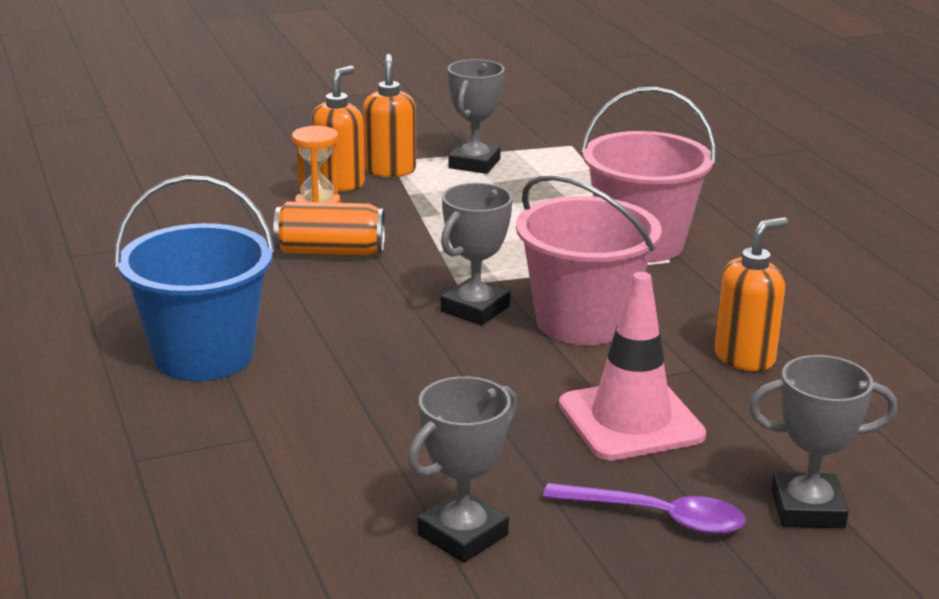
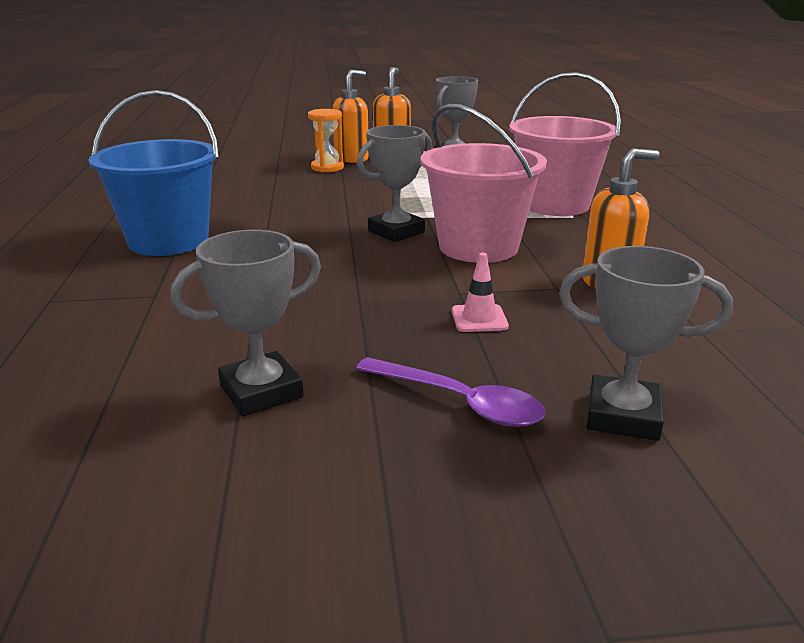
camera: 15 degrees right, 0 degrees up
orange can [273,201,385,256] -> none
pink traffic cone [559,272,706,461] -> pink traffic cone [452,253,509,332], size x0.46

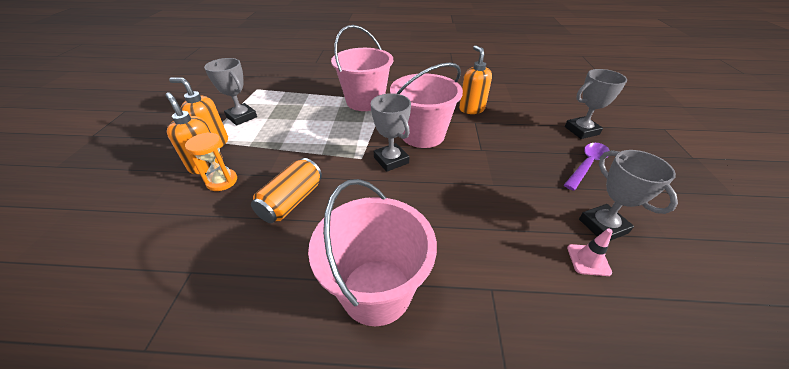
camera: 80 degrees left, 15 degrees up
blue bucket [88,90,219,256] -> pink bucket [308,179,437,326]
pink traffic cone [452,253,509,332] -> pink traffic cone moved to [567,229,613,276]
grey trophy [559,246,733,441] -> grey trophy turned 45 degrees clockwise [565,69,627,139]
none -> orange can [251,158,322,223]

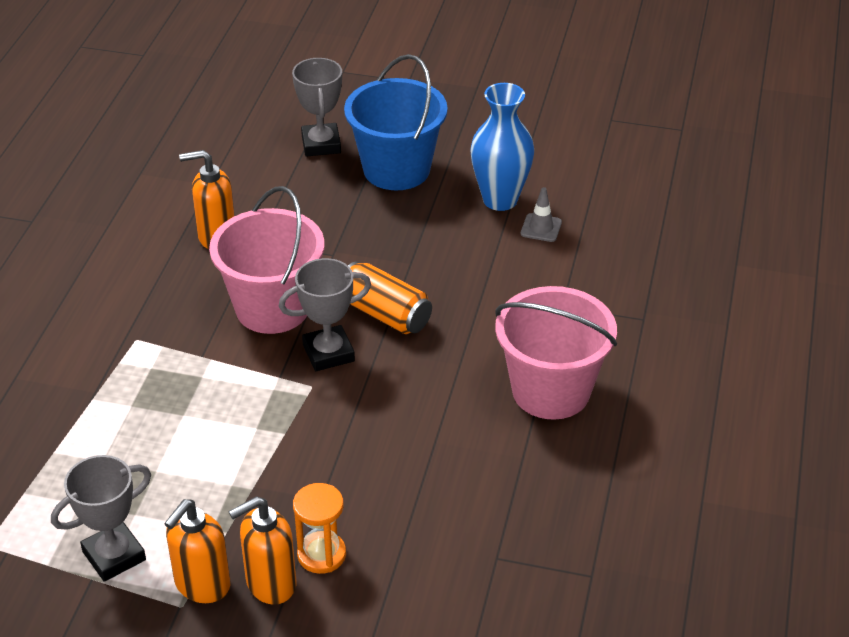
camera: 80 degrees left, 0 degrees up
orange can [251,158,322,223] -> orange can moved to [348,261,432,334]
pink bucket [331,25,393,111] -> none
purple spoon [564,143,610,191] -> blue bucket [344,54,448,190]
pink traffic cone [567,229,613,276] -> grey traffic cone [520,187,562,242]
grey trophy [579,150,678,241] -> blue vase [470,83,534,211]

